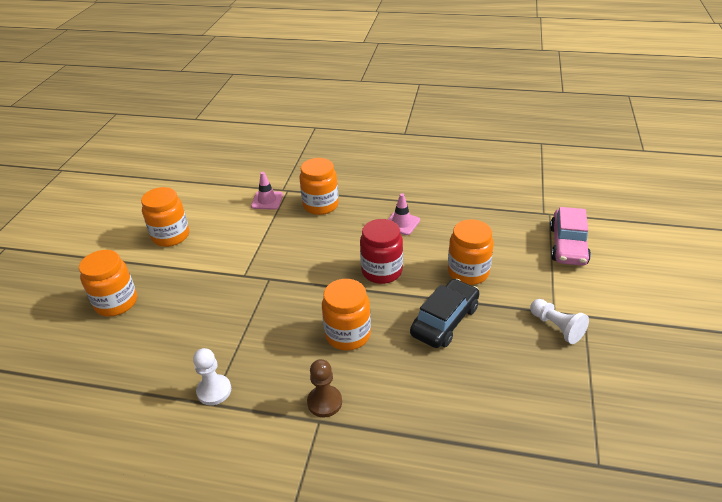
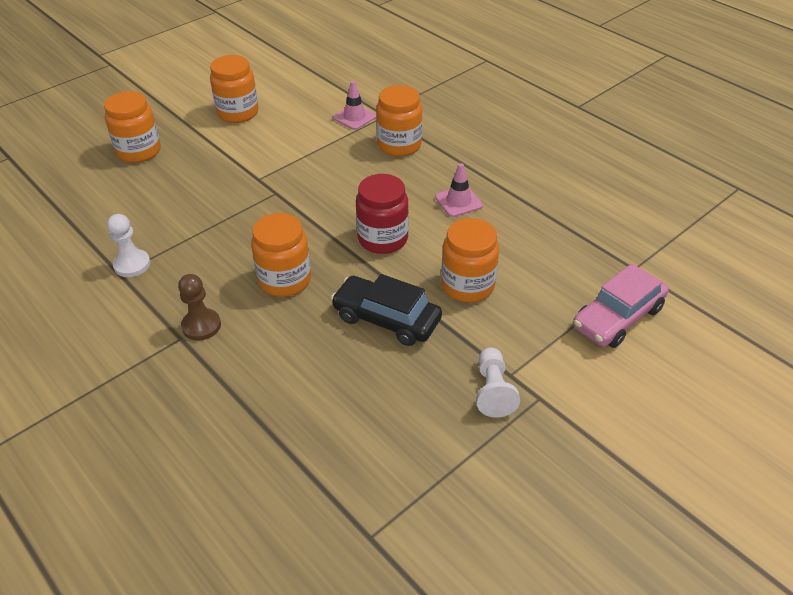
camera: 35 degrees right, 5 degrees up
black car [410,279,479,348] -> black car turned 135 degrees counterclockwise [331,274,442,346]

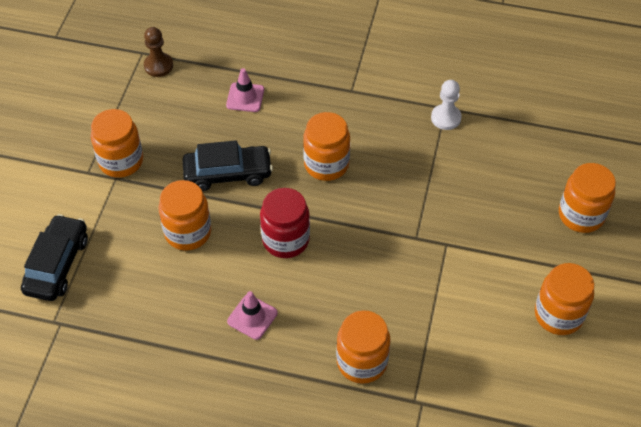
camera: 145 degrees right, 10 degrees up
brown pawn [178,274,221,341] -> brown pawn moved to [144,27,173,77]
pink traffic cone [333,81,376,130] -> pink traffic cone moved to [226,68,264,112]
white pawn [476,347,520,418] -> orange jar [91,109,143,178]
pink car [573,264,669,348] -> black car [21,214,88,301]

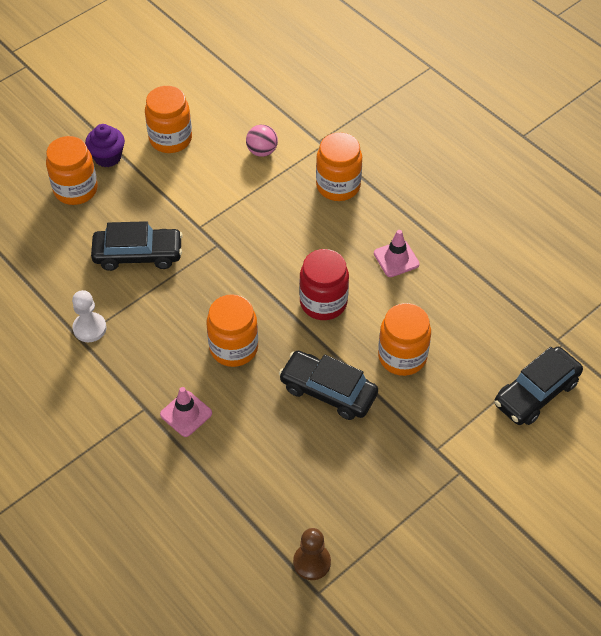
camera: 145 degrees left, 0 degrees up
orange jar [91,109,143,178] -> none
pink traffic cone [226,68,264,112] -> pink traffic cone moved to [160,387,212,437]
none -> purple cupcake [85,124,125,167]
none -> black car [91,221,183,271]
none -> pink ball [246,125,278,157]

